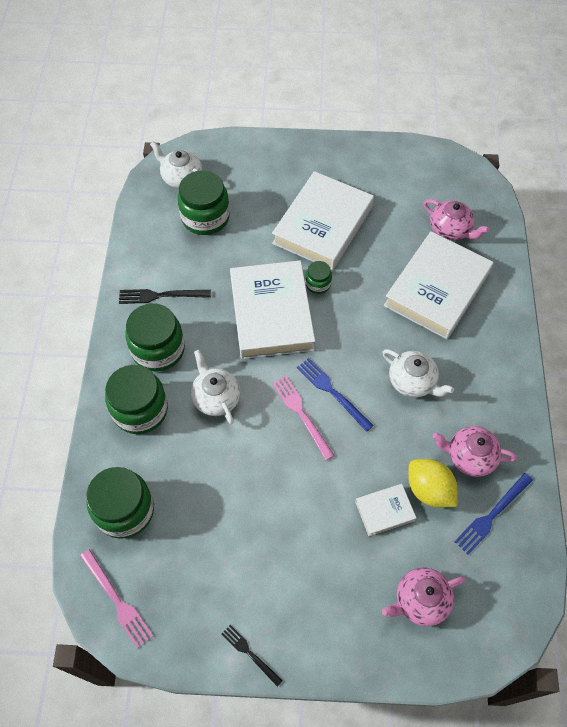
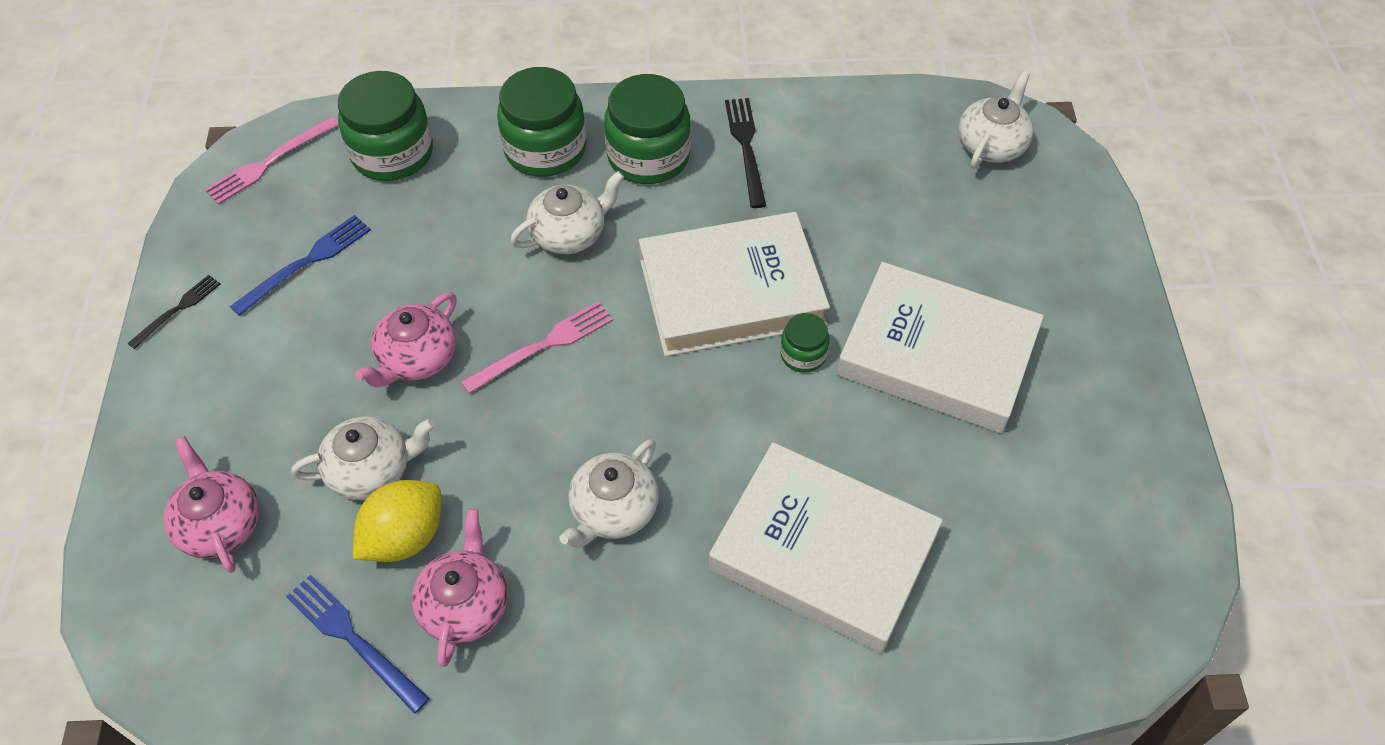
camera: 85 degrees right, 5 degrees down
green jar [178,170,230,235] -> none
blue fork [297,358,374,432] -> blue fork moved to [230,215,371,316]
white book [355,484,416,536] -> white teapot [291,416,435,500]
pink teapot [424,199,490,241] -> pink teapot moved to [355,292,457,388]

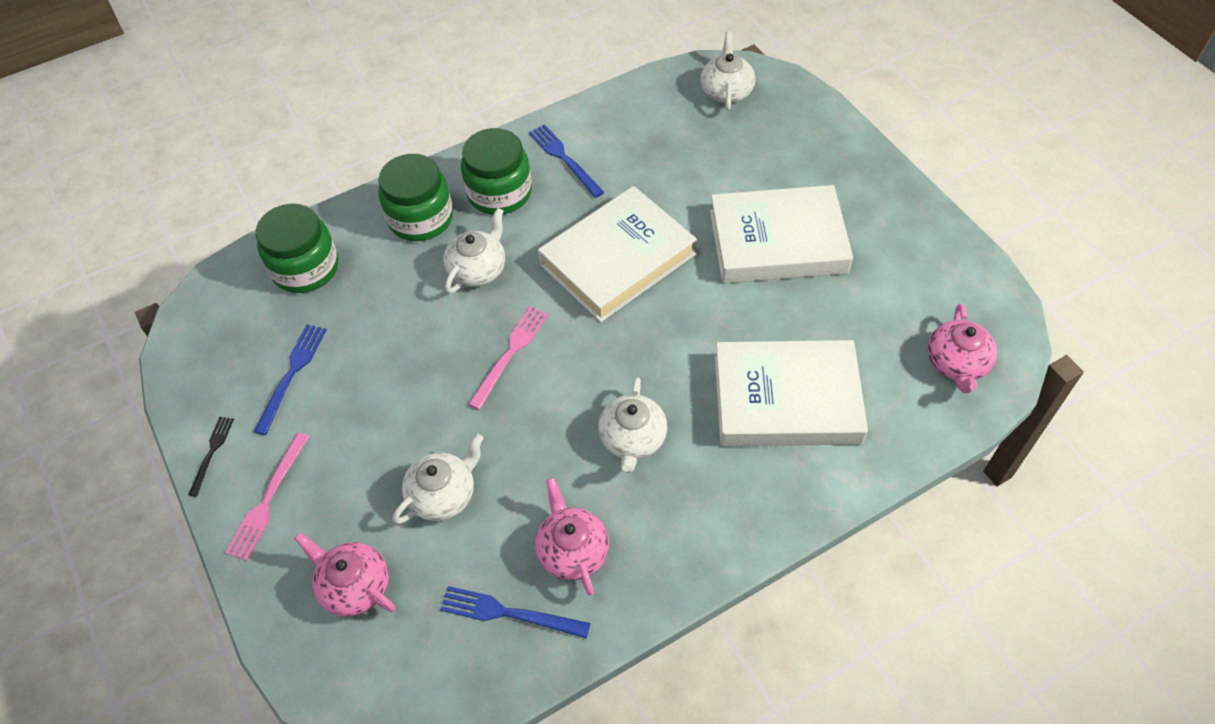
camera: 25 degrees left, 0 degrees up
pink fork [205,116,339,204] -> pink fork moved to [225,433,309,561]
yellow lemon [353,480,441,562] -> none
pink teapot [355,292,457,388] -> pink teapot moved to [927,304,997,393]
black fork [725,98,766,208] -> blue fork [529,124,604,198]
green jar [780,313,830,373] -> none

